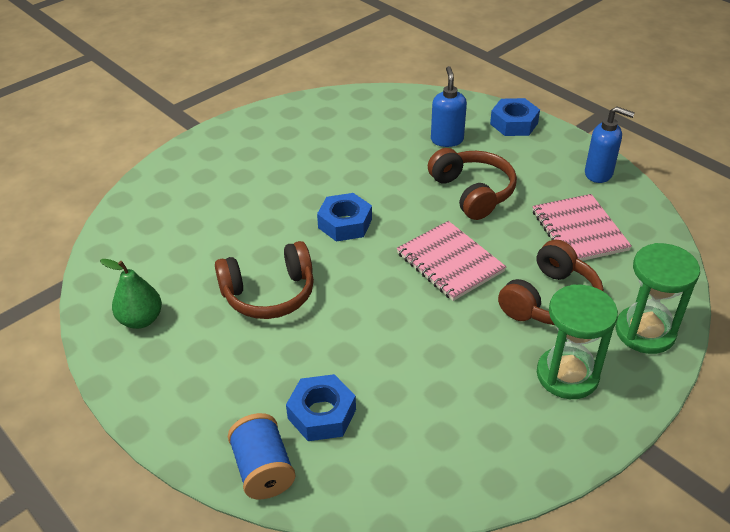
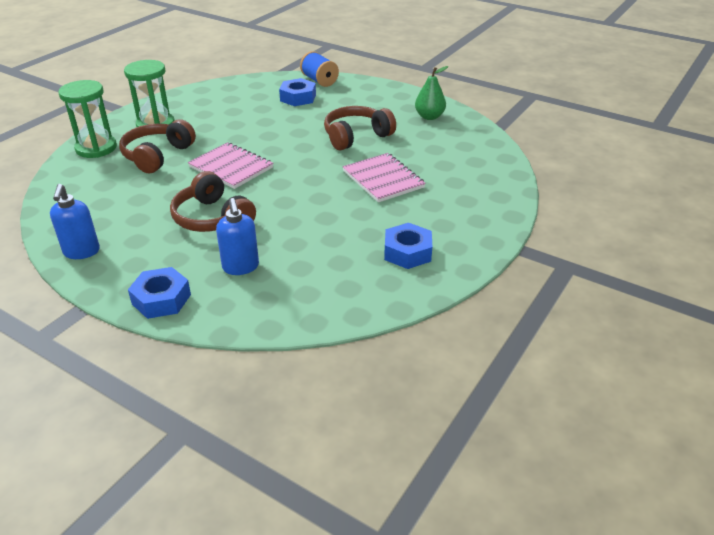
camera: 165 degrees right, 5 degrees down
blue nut [317,193,372,242] -> blue nut moved to [384,223,432,269]
pink notebook [532,194,632,261] -> pink notebook moved to [342,153,426,202]
blue soap dispenser [585,106,635,183] -> blue soap dispenser turned 105 degrees counterclockwise [50,184,100,259]

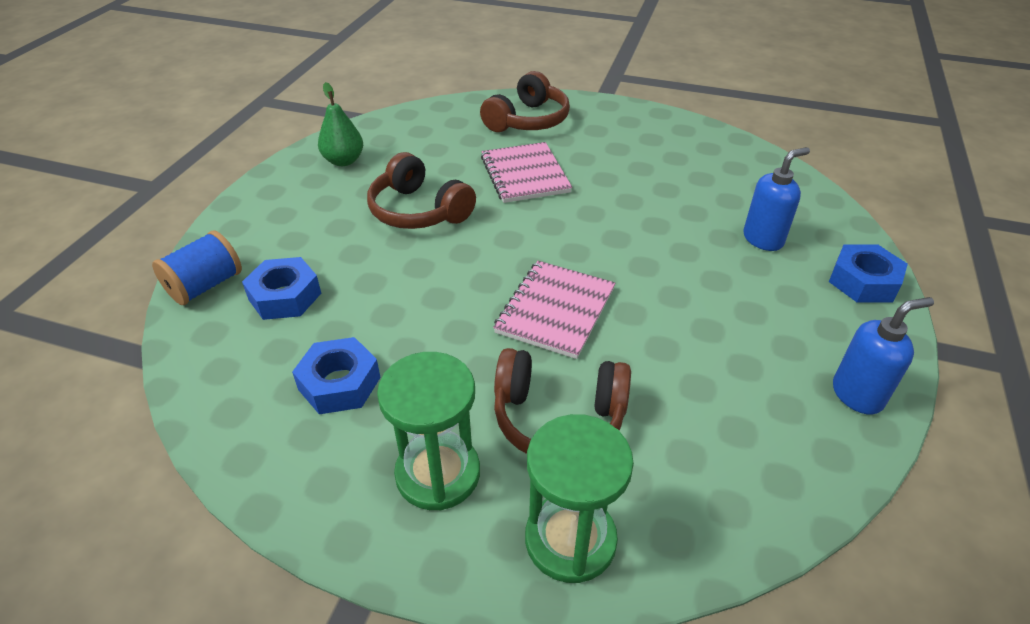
camera: 105 degrees left, 5 degrees up
brown headphones [170,171,256,232] -> brown headphones moved to [480,71,570,132]
pink notebook [342,153,426,202] -> pink notebook turned 60 degrees counterclockwise [481,142,572,203]
blue nut [384,223,432,269] -> blue nut moved to [292,337,381,414]

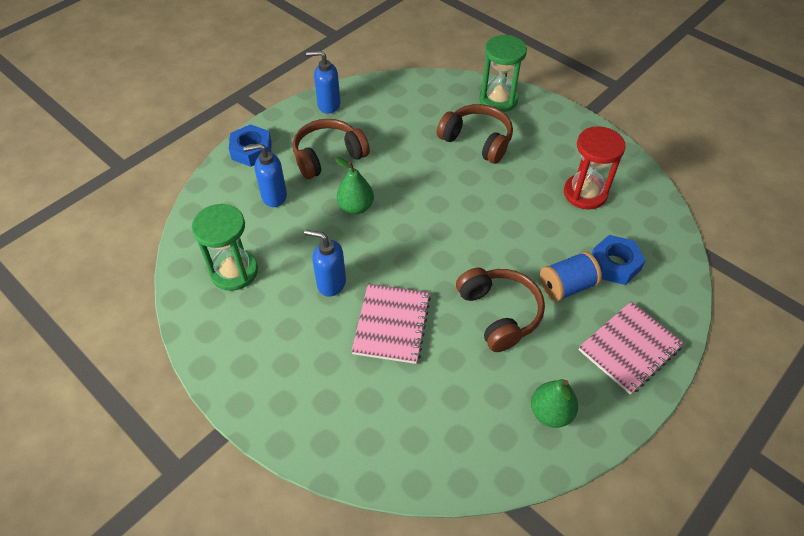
camera: 155 degrees left, 10 degrees up
blue spool [152,230,242,305] -> blue spool moved to [540,251,602,302]
blue nut [292,337,381,414] -> red hourglass [564,126,626,209]
green hourglass [377,352,480,510] -> green hourglass moved to [192,204,258,291]
brown headphones [480,71,570,132] -> brown headphones moved to [293,119,370,179]
pink notebook [493,261,615,359] -> pink notebook moved to [579,301,684,395]
none -> blue soap dispenser [304,229,346,297]
none -> green pear [335,157,374,214]

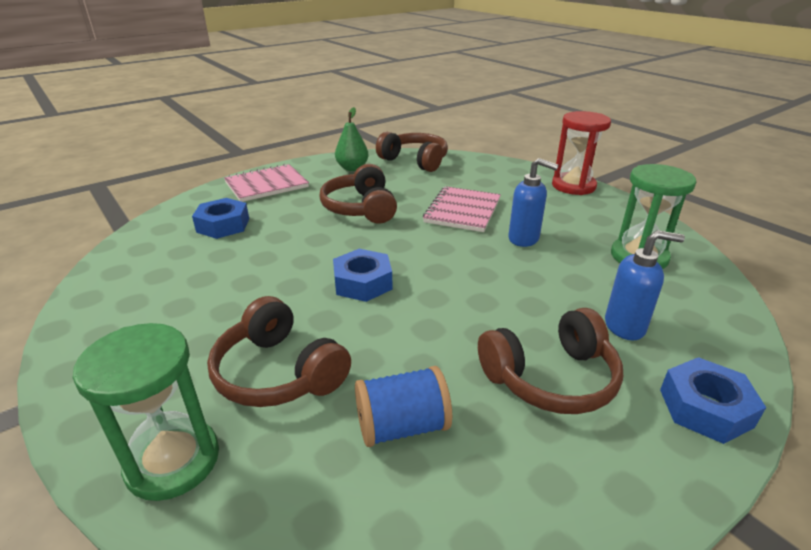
camera: 170 degrees left, 20 degrees down
blue soap dispenser [306,50,340,114] -> none
green pear [335,157,374,214] -> none
blue spool [540,251,602,302] -> blue spool moved to [355,366,452,447]
red hourglass [564,126,626,209] -> red hourglass moved to [552,111,611,195]
none -> blue nut [333,249,393,302]
none -> brown headphones [376,132,448,172]

